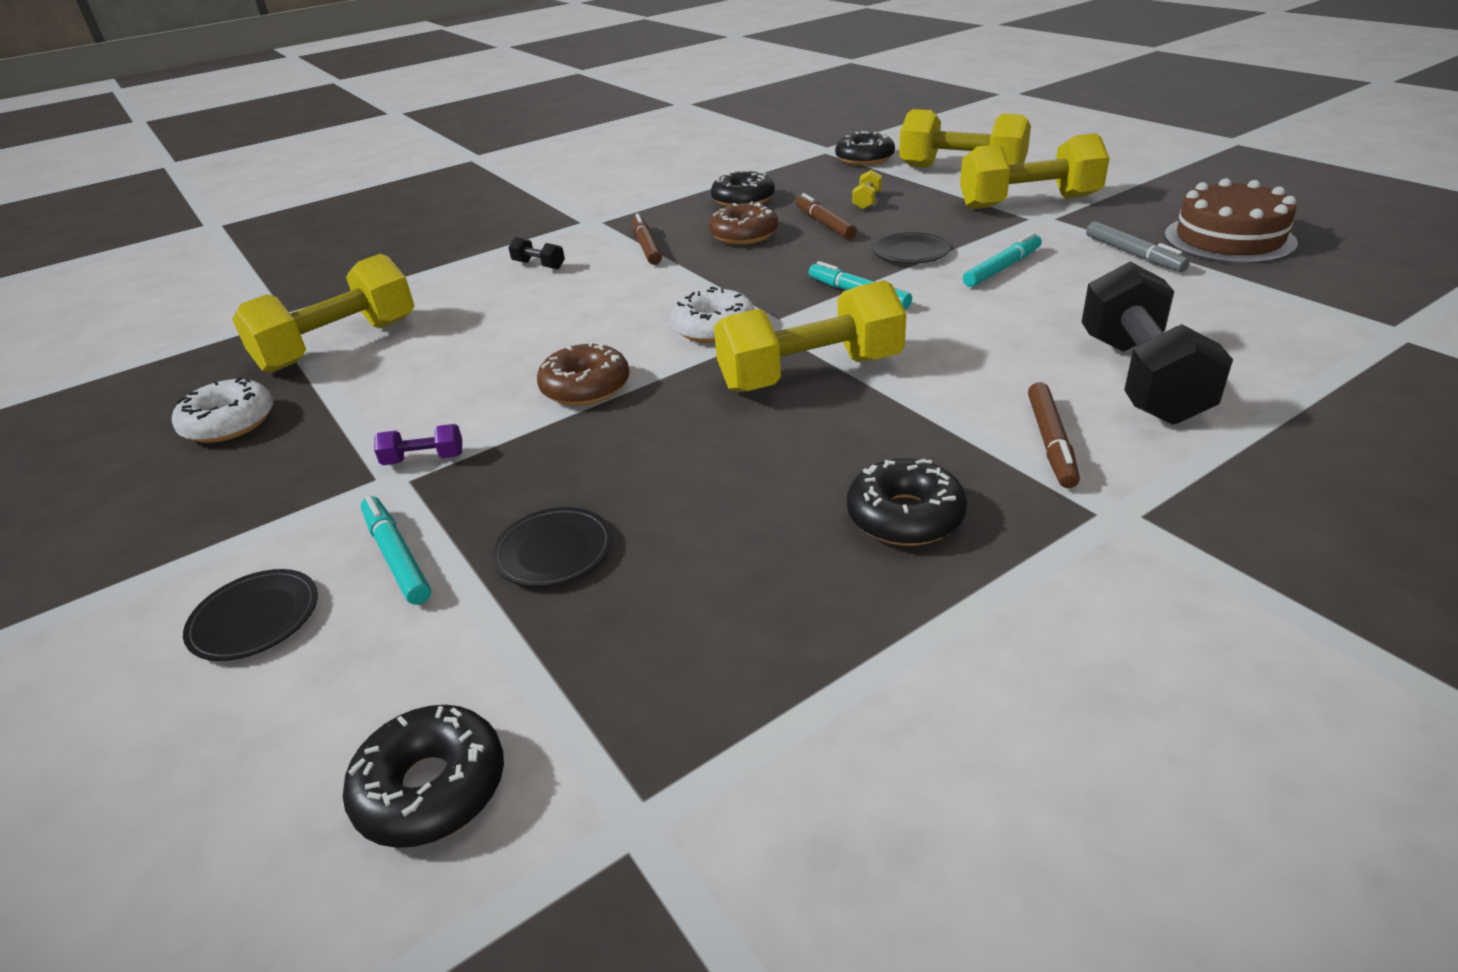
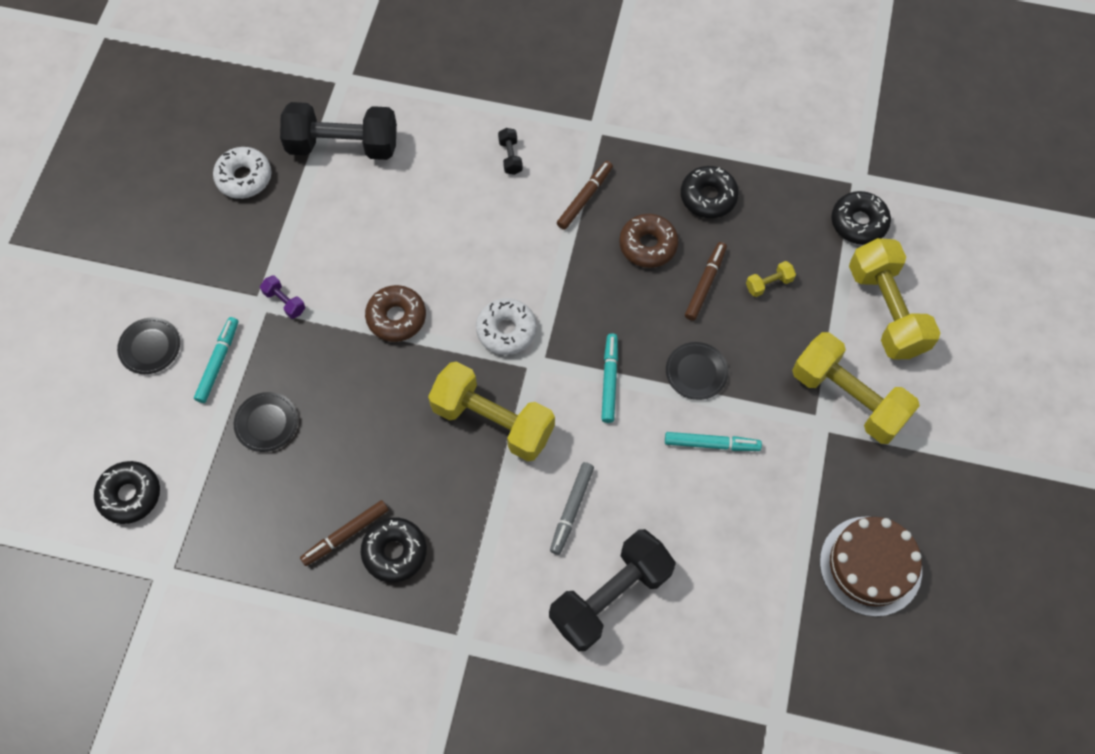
camera: 45 degrees right, 30 degrees up
yellow dumbbell [232,254,414,373] -> black dumbbell [280,102,397,160]
brown marker [1028,382,1080,488] -> brown marker moved to [300,500,389,566]
grey marker [1086,221,1190,272] -> grey marker moved to [550,462,594,555]

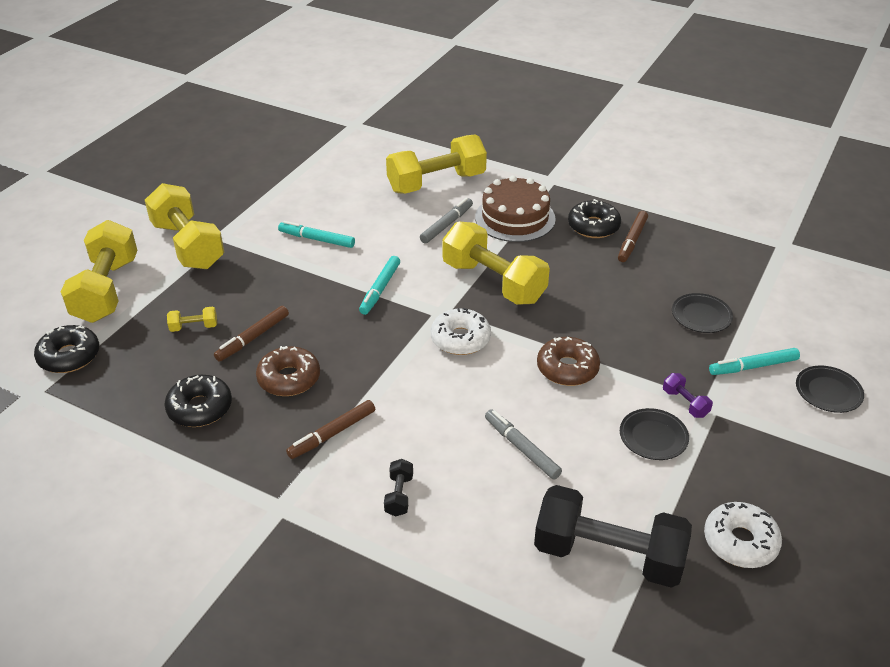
camera: 165 degrees left, 25 degrees down
black donut [94,461,160,524] -> none
turquoise marker [194,317,238,403] -> turquoise marker turned 45 degrees clockwise [709,348,800,375]
brown marker [300,500,389,566] -> brown marker turned 135 degrees clockwise [618,211,648,262]
black dumbbell [549,529,676,652] -> yellow dumbbell [386,134,487,194]
black plate [666,342,729,400] -> black plate moved to [620,408,689,460]
brown cake [820,516,922,617] -> brown cake moved to [475,176,556,242]
none -> grey marker [485,409,562,480]

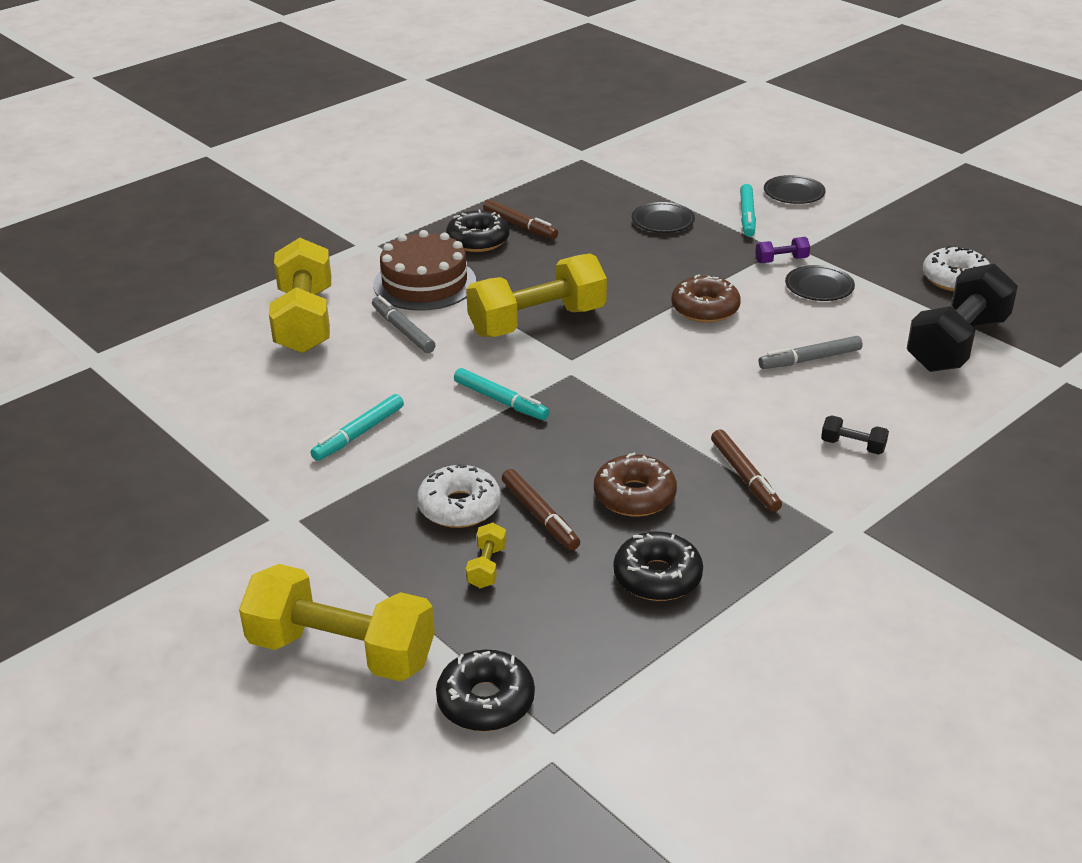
camera: 70 degrees left, 5 degrees down
yellow dumbbell [145,183,224,269] -> none
white donut [431,308,491,355] -> white donut moved to [417,463,501,528]

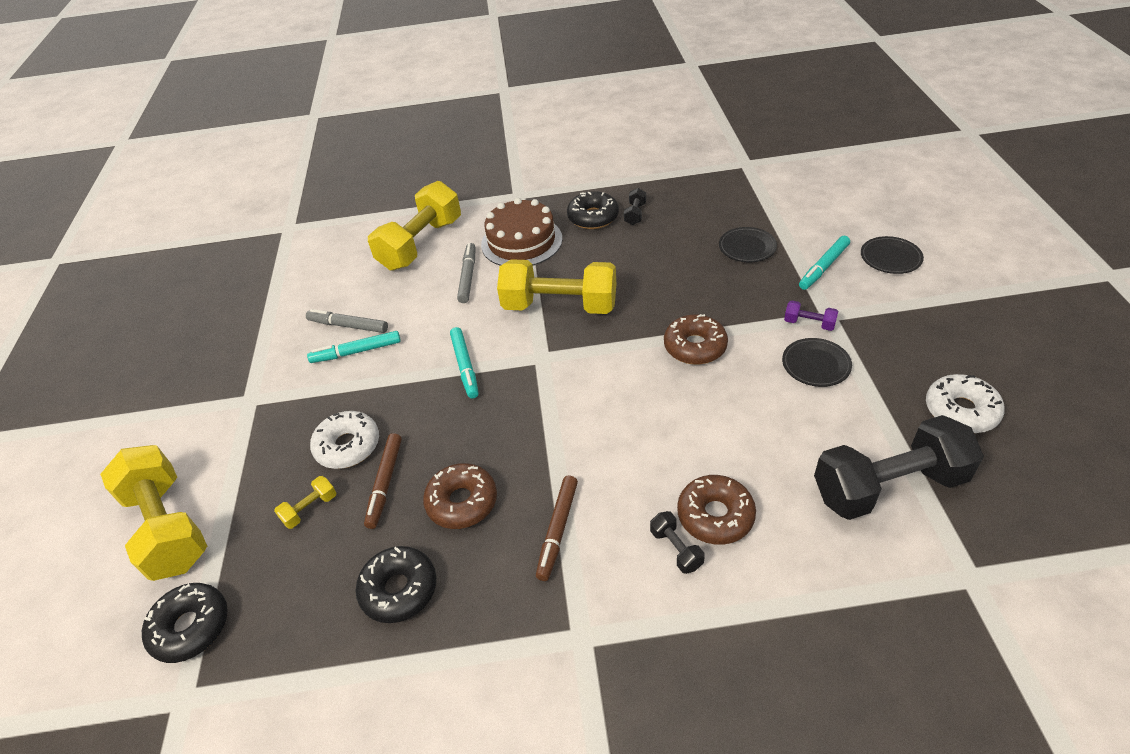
camera: 40 degrees right, 10 degrees up
brown marker [483,199,558,239] -> black dumbbell [624,188,646,225]
grey marker [759,336,863,369] -> grey marker moved to [306,309,388,333]
none -> brown donut [677,475,756,545]

